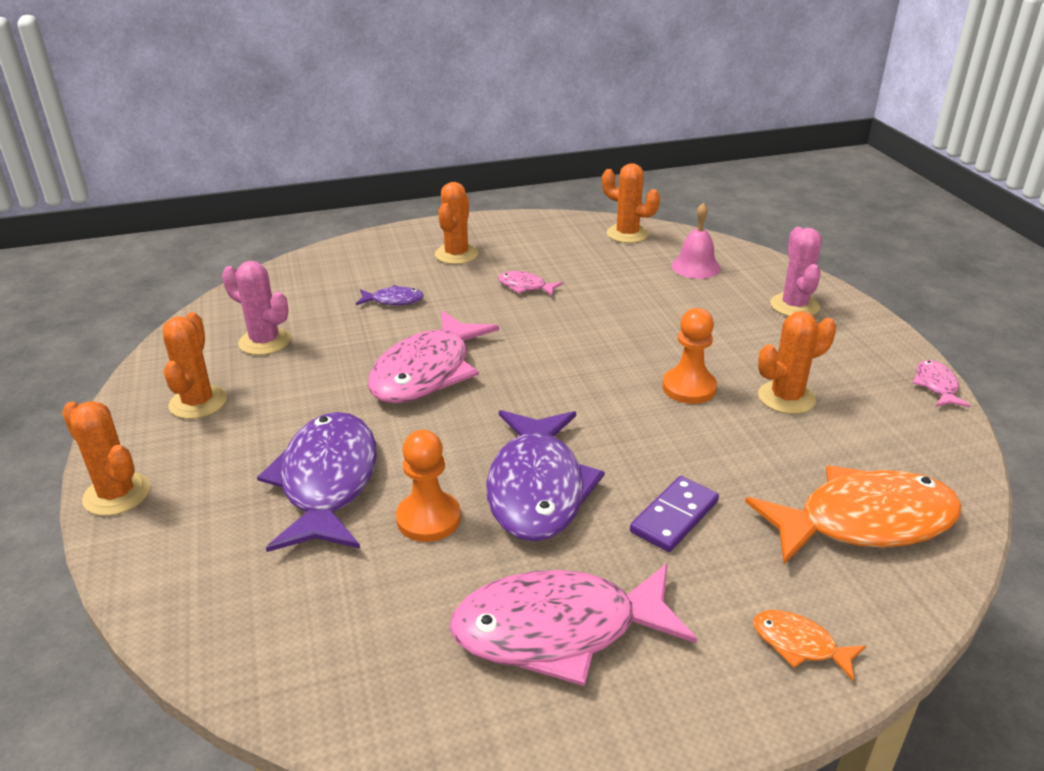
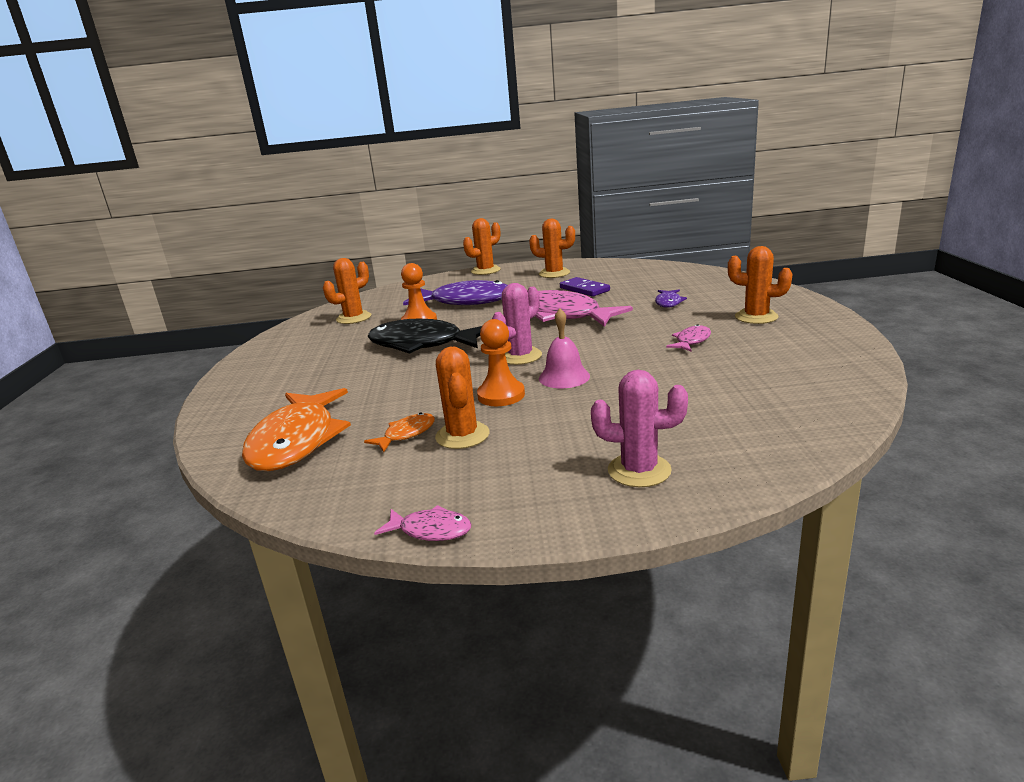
camera: 105 degrees right, 10 degrees down
pink cactus [222,261,291,355] -> pink cactus moved to [492,283,542,365]
pink fish [449,563,697,686] -> none
purple fish [486,410,605,542] -> black fish [367,319,482,354]
orange cactus [602,163,660,243] -> orange cactus moved to [323,258,371,324]
purple domino [630,476,719,552] -> purple domino moved to [560,277,610,297]
pink bell [671,203,721,279] -> pink bell moved to [539,308,590,388]
orange fish [753,610,866,682] -> orange fish moved to [364,412,435,452]

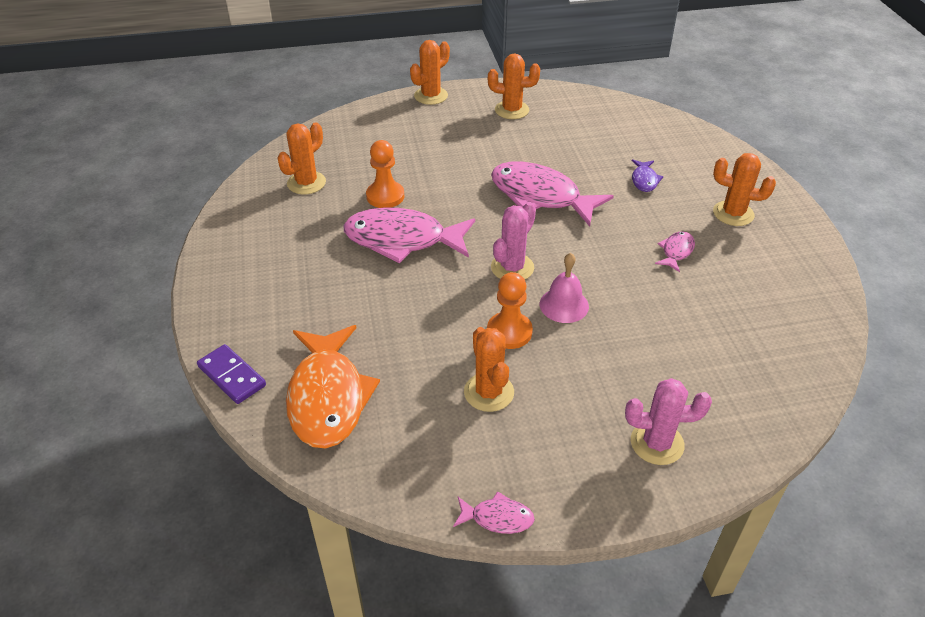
camera: 10 degrees left, 20 degrees up
orange fish [364,412,435,452] -> none
black fish [367,319,482,354] -> pink fish [344,208,475,263]
purple fish [403,280,508,306] -> none
purple domino [560,277,610,297] -> purple domino moved to [197,344,266,404]

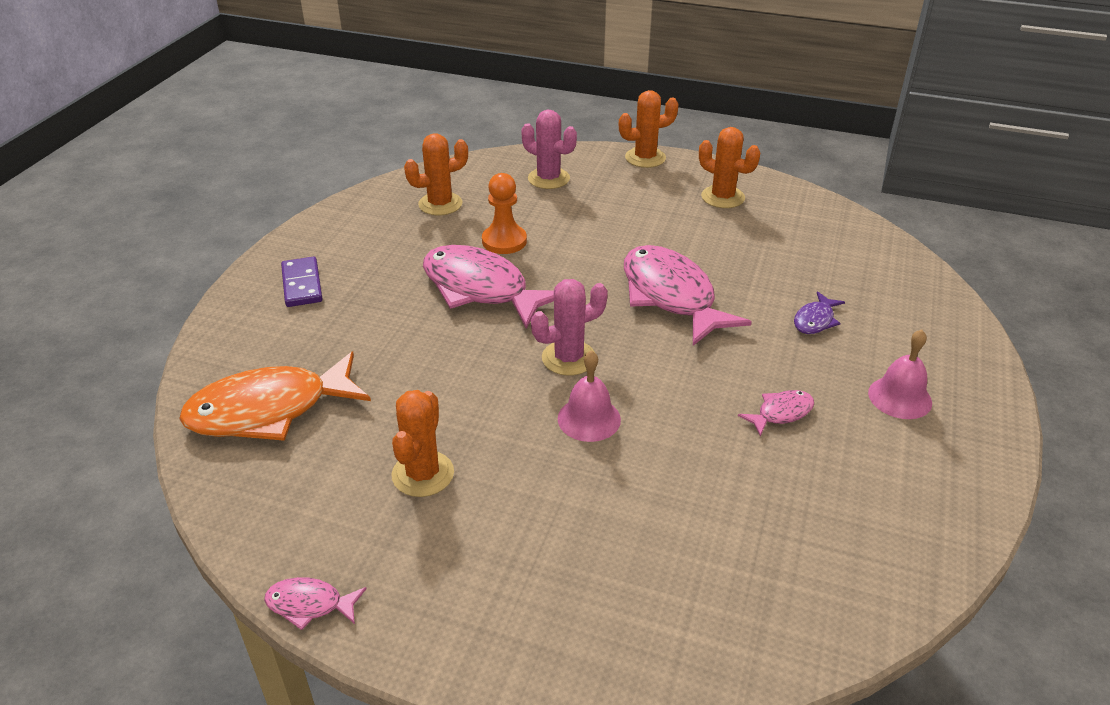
camera: 30 degrees right, 5 degrees down
purple domino [197,344,266,404] -> purple domino moved to [281,257,322,307]
orange fish [286,325,380,449] -> orange fish turned 45 degrees clockwise [179,352,371,441]
pink fish [453,491,535,534] -> pink fish turned 150 degrees clockwise [264,577,367,630]
orange pawn [487,272,533,349] -> none
pink cactus [625,378,712,465] -> pink cactus moved to [521,109,577,189]
orange cactus [713,153,776,226] -> pink bell [868,329,932,419]

